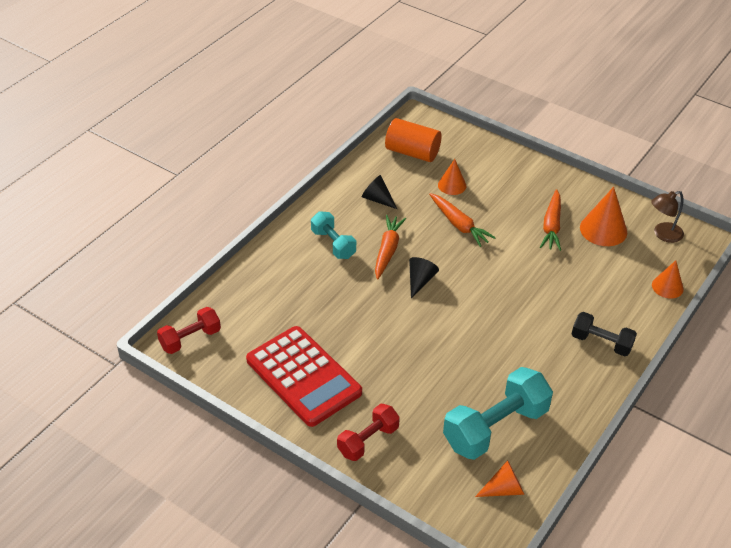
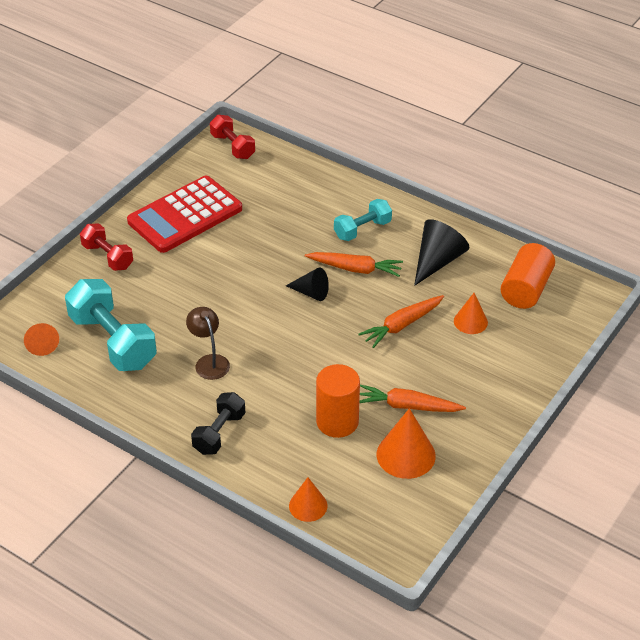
camera: 90 degrees right, 0 degrees up
black cone [362,175,397,209] -> black cone [414,219,469,286], size x1.58
brown lamp [651,191,684,243] -> brown lamp moved to [186,307,230,380]
none -> orange cylinder [316,364,360,438]

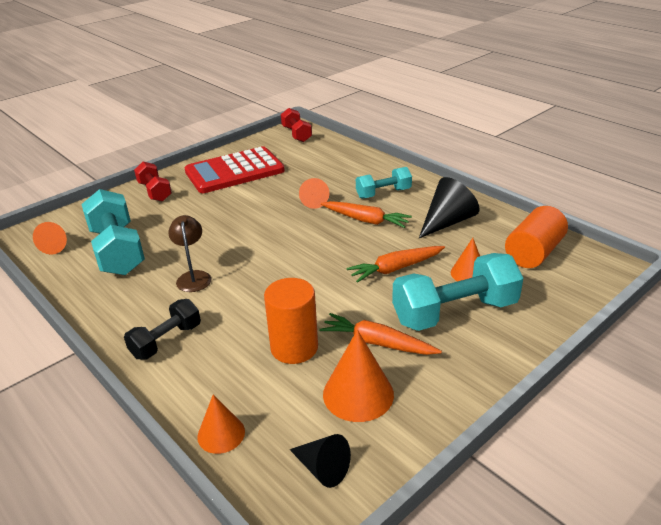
camera: 15 degrees right, 10 degrees down
black cone [286,268,329,301] -> black cone moved to [290,434,351,488]
none -> orange cone [299,178,329,209]
none -> turquoise dumbbell [392,253,523,331]

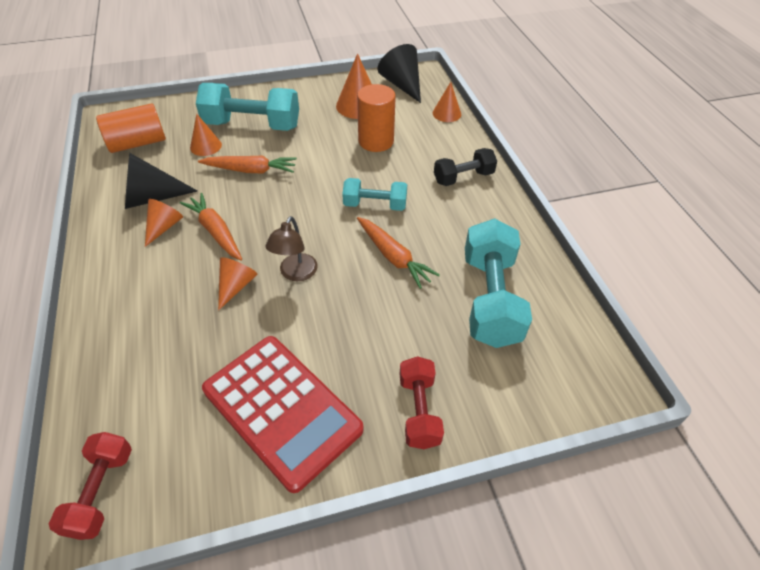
camera: 155 degrees left, 15 degrees up
orange cone [33,222,67,255] -> orange cone moved to [145,199,183,247]
brown lamp [168,215,211,292] -> brown lamp moved to [265,216,318,281]
red calculator [184,146,285,193] -> red calculator turned 45 degrees clockwise [202,336,364,493]
black cone [290,434,351,488] -> black cone [378,44,421,103], size x1.58
orange carrot [319,313,442,355] -> orange carrot moved to [357,217,440,289]
turquoise dumbbell [356,167,412,199] -> turquoise dumbbell moved to [342,178,407,211]

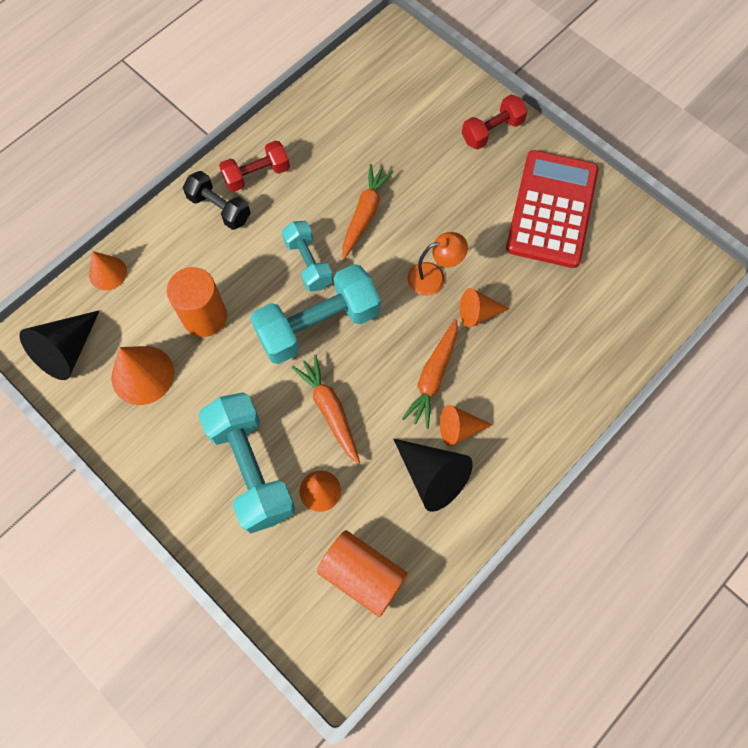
camera: 120 degrees left, 20 degrees up
red dumbbell [49,432,132,540] -> red dumbbell moved to [219,141,290,192]
brown lamp [265,216,318,281] -> orange lamp [407,232,468,296]
turquoise dumbbell [465,218,532,348] -> turquoise dumbbell moved to [250,264,381,364]

